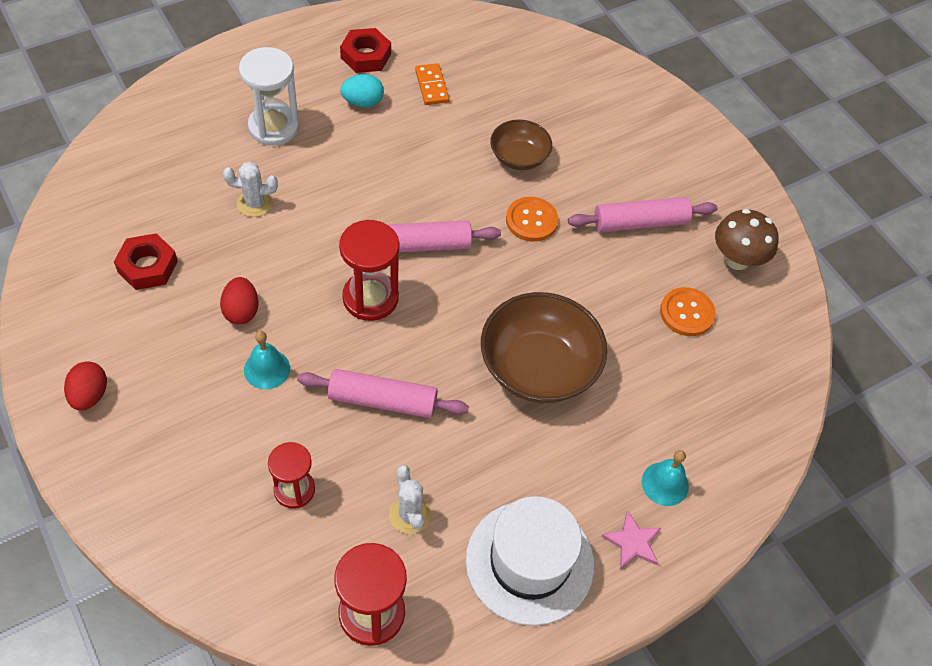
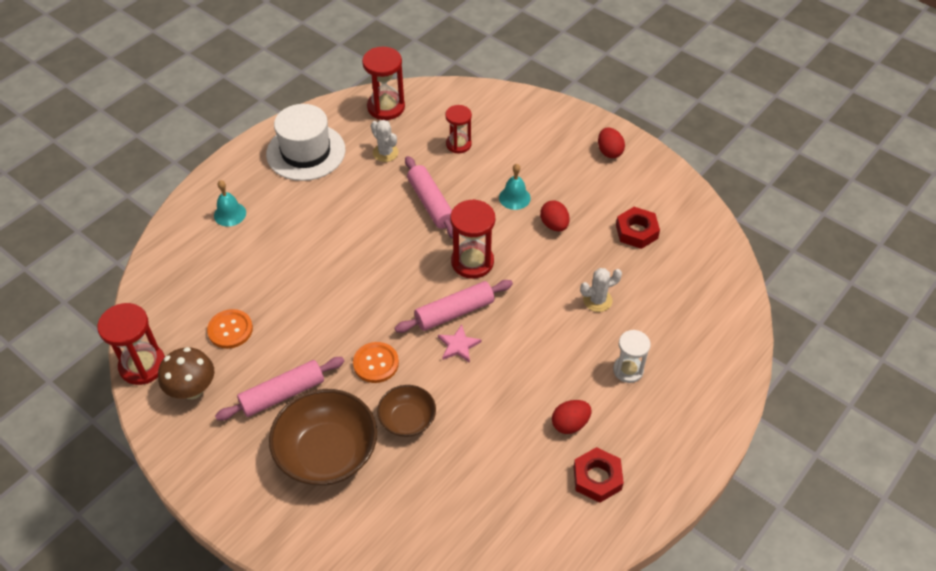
camera: 165 degrees right, 5 degrees down
white hourglass [239,47,299,146] -> white hourglass [613,330,651,383], size x0.66
pink rolling pin [297,369,469,418] -> pink rolling pin turned 75 degrees clockwise [405,156,453,238]
turquoise egg [340,74,384,107] -> red egg [552,400,591,434]
orange domino [415,63,449,105] -> none
brown bowl [481,292,607,403] -> brown bowl moved to [269,389,377,486]
pink star [601,510,661,570] -> pink star moved to [438,324,482,363]
none -> red hourglass [97,303,165,385]

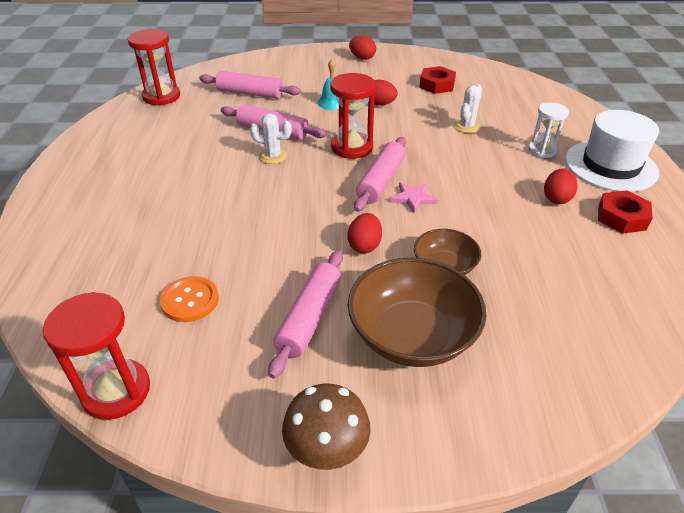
camera: 40 degrees left, 10 degrees down
brown mushroom [158,347,214,399] -> brown mushroom moved to [282,384,370,470]
turquoise bell [214,180,246,227] -> none
white hat [266,104,346,181] -> white hat moved to [565,110,659,192]
orange button [353,342,399,383] -> red egg [348,213,382,253]
white cactus [371,120,399,162] -> white cactus moved to [250,113,292,164]
red hourglass [445,105,472,153] -> pink rolling pin [199,71,301,99]

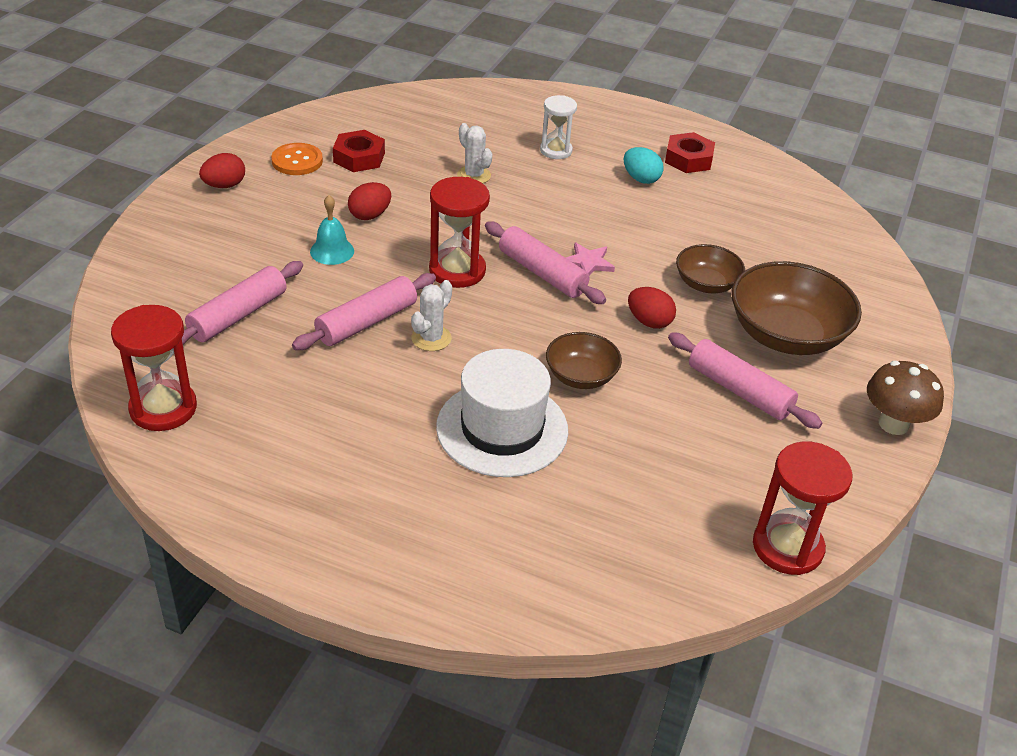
camera: 70 degrees left, 0 degrees up
orange button [160,276,219,322] -> orange button moved to [271,143,323,175]
red egg [544,168,578,204] -> turquoise egg [624,147,664,184]
white hat [565,110,659,192] -> white hat moved to [436,349,568,477]
none -> brown bowl [546,332,622,389]

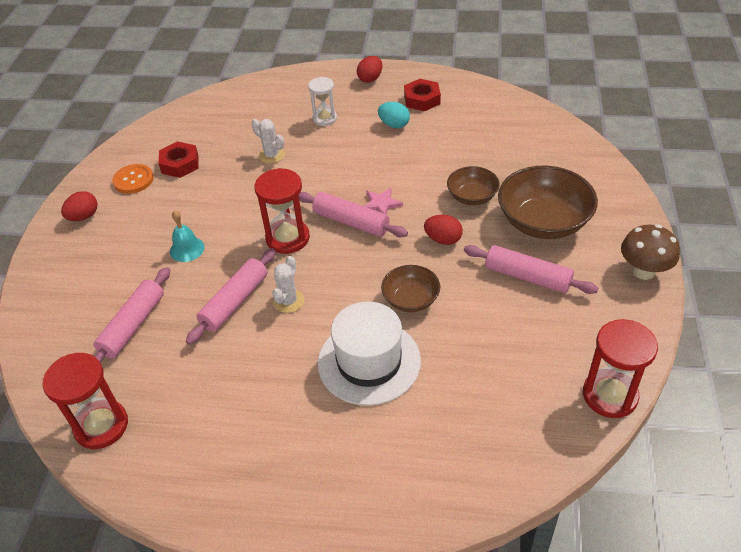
camera: 10 degrees left, 5 degrees up
red egg [348,182,391,220] -> red egg moved to [357,56,382,83]

